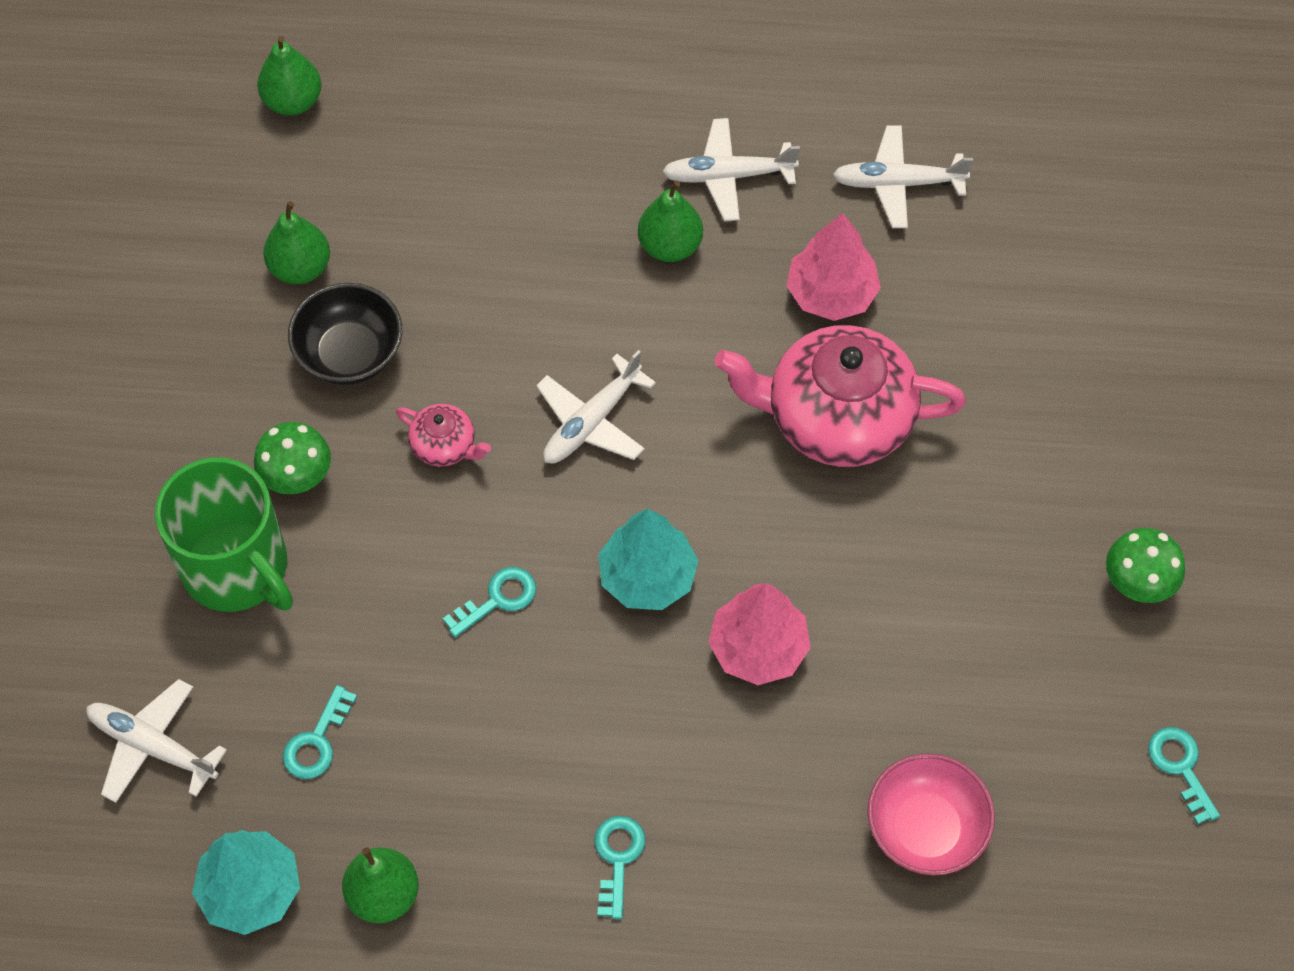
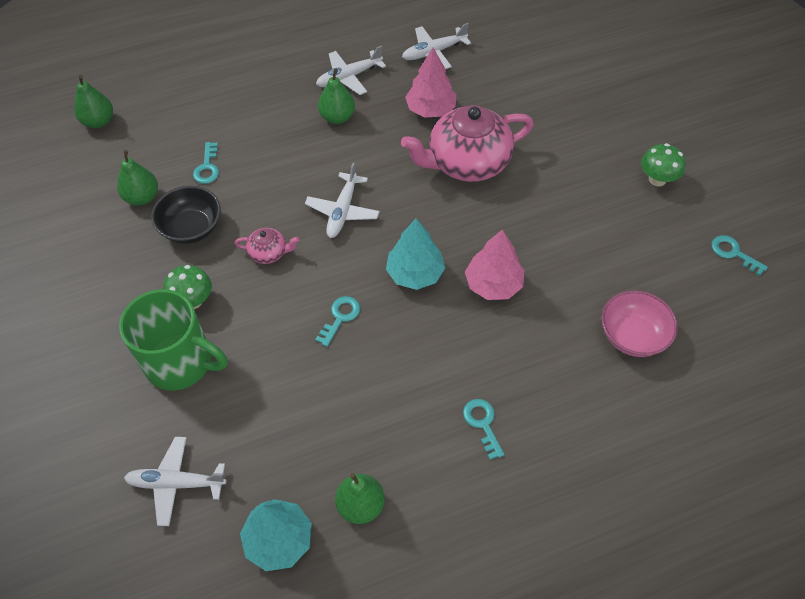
camera: 25 degrees left, 5 degrees down
turquoise key [283,685,357,779] -> turquoise key moved to [193,142,219,184]

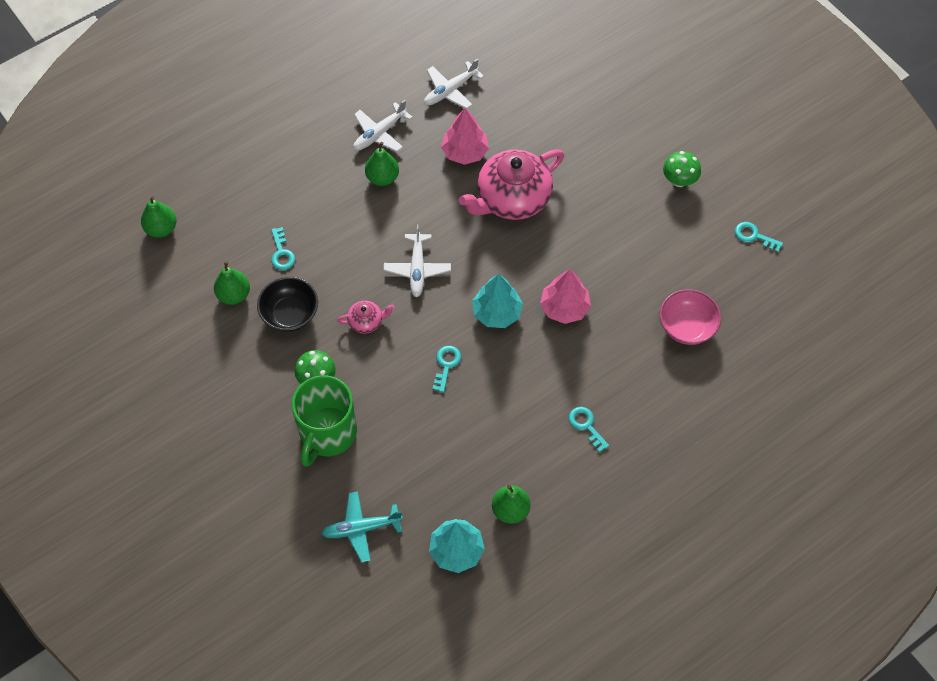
camera: 15 degrees left, 5 degrees up
green mug [119,289,227,391] -> green mug turned 105 degrees clockwise [292,375,357,467]
white plane [124,437,226,526] -> turquoise plane [321,491,403,562]

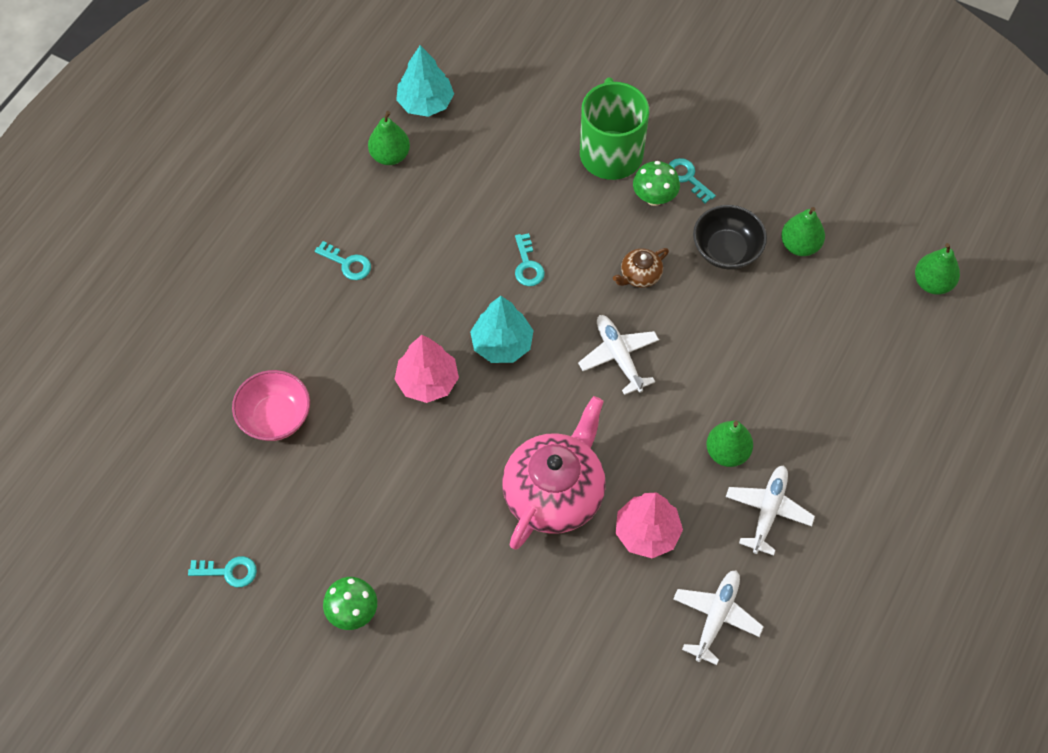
camera: 155 degrees right, 0 degrees up
turquoise key [271,227,295,270] -> turquoise key moved to [669,158,716,203]
turquoise plane [321,491,403,562] -> none
pink teapot [337,301,395,334] -> brown teapot [613,248,669,288]

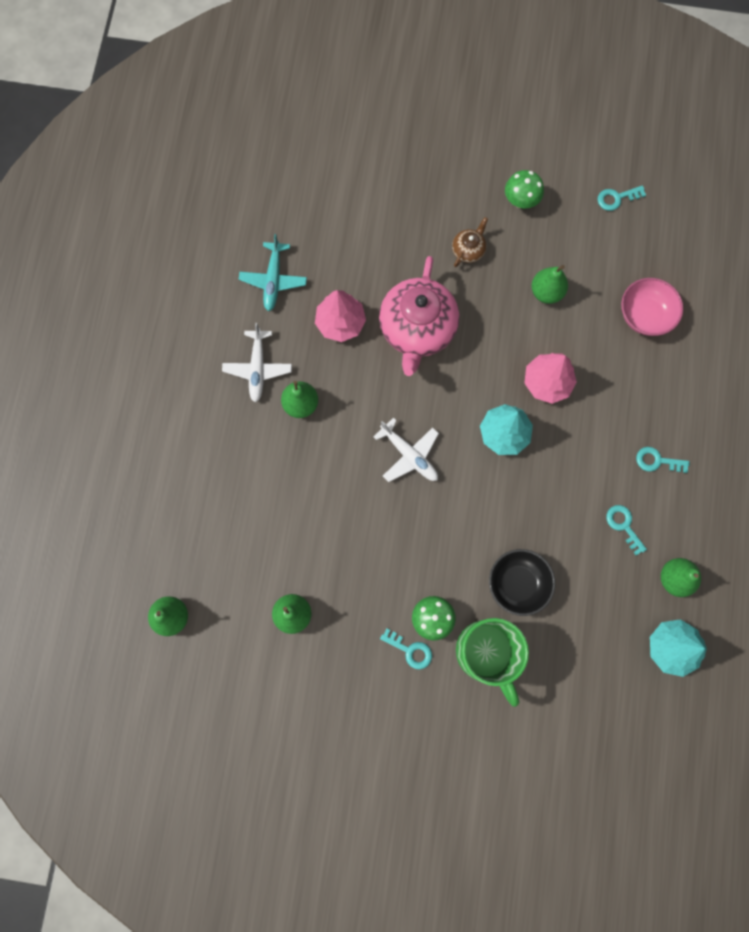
camera: 160 degrees right, 15 degrees up
turquoise key [515,233,545,286] -> turquoise key moved to [606,505,647,555]
brown teapot [613,248,669,288] -> brown teapot moved to [452,217,488,267]
white plane [673,570,764,665] -> turquoise plane [239,234,307,311]
black bowl [693,205,767,270] -> black bowl moved to [489,549,555,616]
none -> green pear [531,265,568,304]

